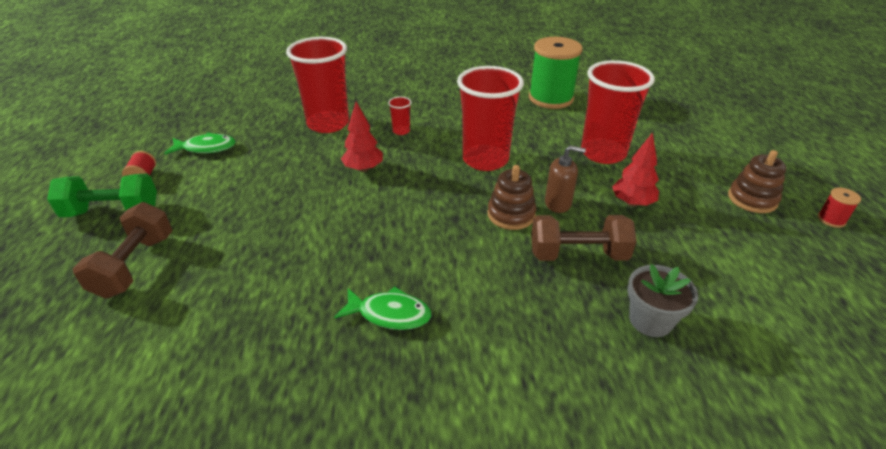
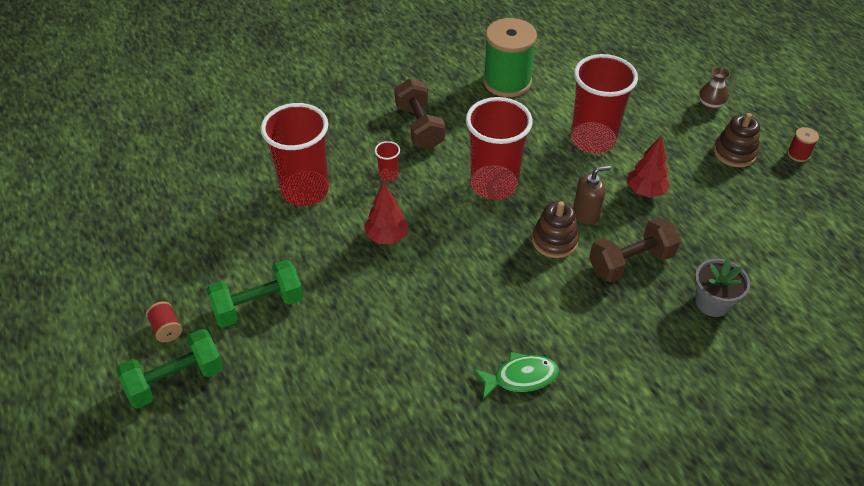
camera: 25 degrees left, 10 degrees up
brown dumbbell [73,202,173,299] -> brown dumbbell moved to [395,78,445,149]
green fish [164,132,236,154] -> none
none -> green dumbbell [206,260,303,327]
none -> brown vase [699,67,730,111]

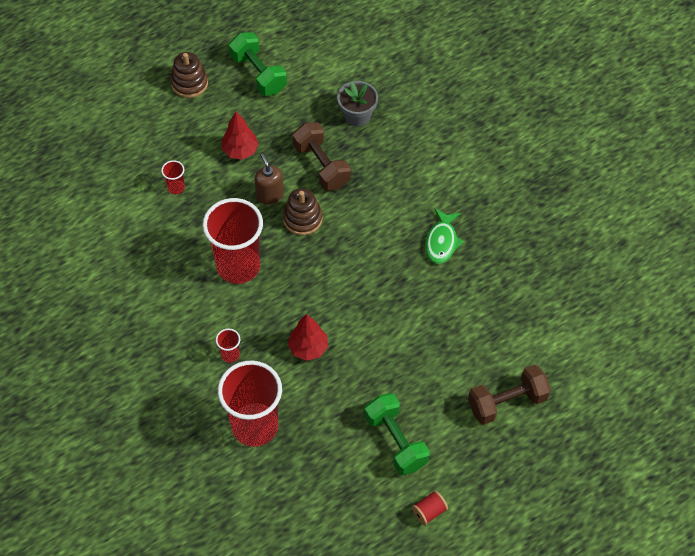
camera: 95 degrees left, 10 degrees up
green dumbbell [116,329,223,409] -> green dumbbell moved to [229,32,287,96]
brown dumbbell [395,78,445,149] -> brown dumbbell moved to [468,365,551,425]
green fish [474,352,559,400] -> green fish turned 150 degrees counterclockwise [425,208,464,264]
green spool [483,18,537,97] -> none
red cup [571,54,638,154] -> red cup [161,160,185,194], size x0.41
brown vase [699,67,730,111] -> none
red spool [787,127,819,162] -> none

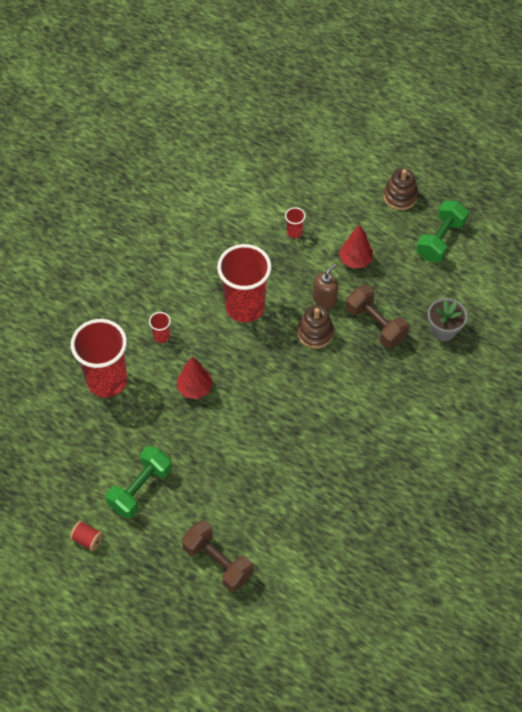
camera: 65 degrees right, 0 degrees up
brown dumbbell [293,122,351,191] -> brown dumbbell turned 75 degrees counterclockwise [346,285,409,348]
green fish [425,208,464,264] -> none

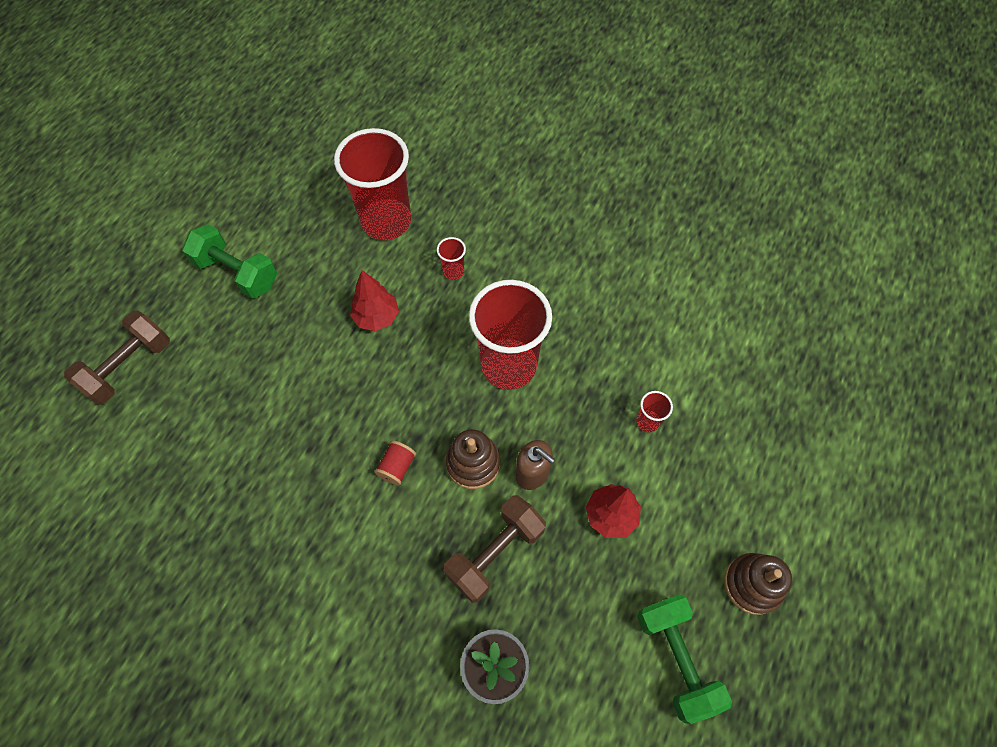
camera: 85 degrees right, 5 degrees up
red spool [70,521,103,551] -> red spool moved to [374,441,416,485]
green dumbbell [416,200,469,262] -> green dumbbell turned 45 degrees clockwise [637,594,732,724]

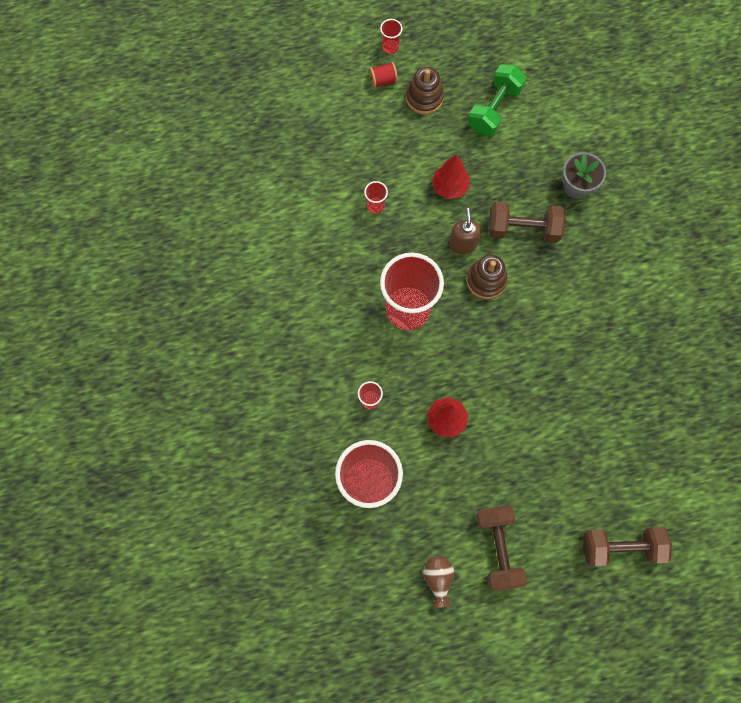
camera: 130 degrees left, 10 degrees up
green dumbbell [182,224,277,299] -> brown dumbbell [476,505,527,591]
red spool [374,441,416,485] -> red spool moved to [369,62,398,88]
none -> red cup [380,19,403,54]
none -> brown vase [423,556,454,608]

